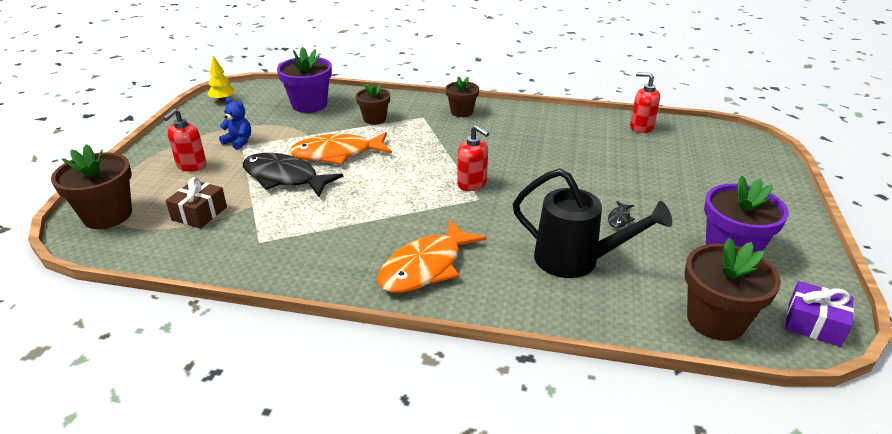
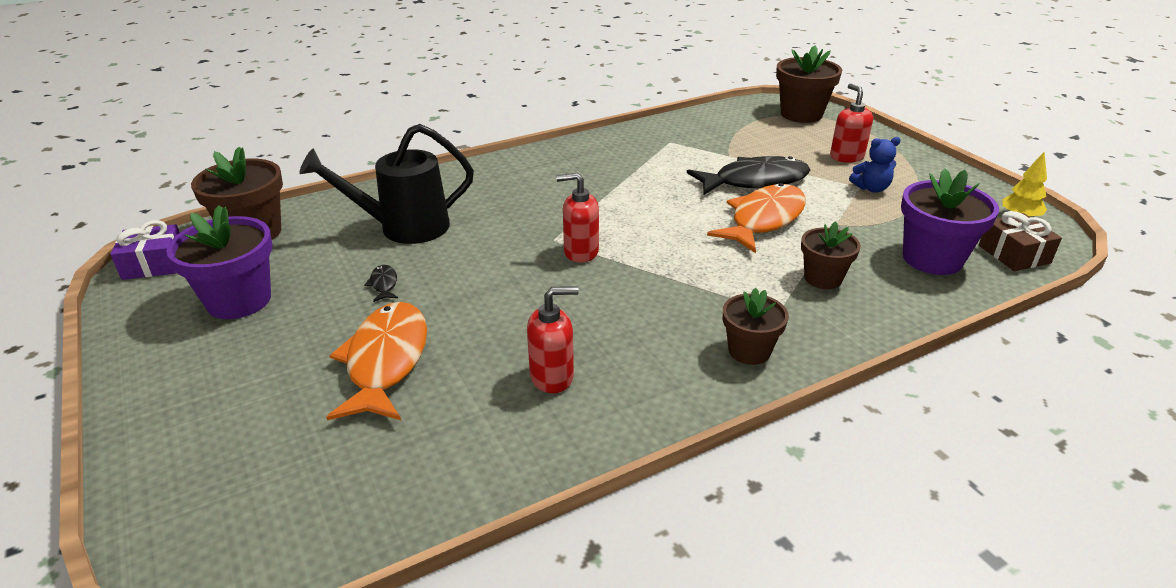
camera: 140 degrees right, 0 degrees up
brown gift [166,177,227,229] -> brown gift moved to [979,211,1062,271]
orange fish [378,219,487,293] -> orange fish moved to [326,302,427,420]
red soap dispenser [630,72,660,133] -> red soap dispenser moved to [527,287,579,393]

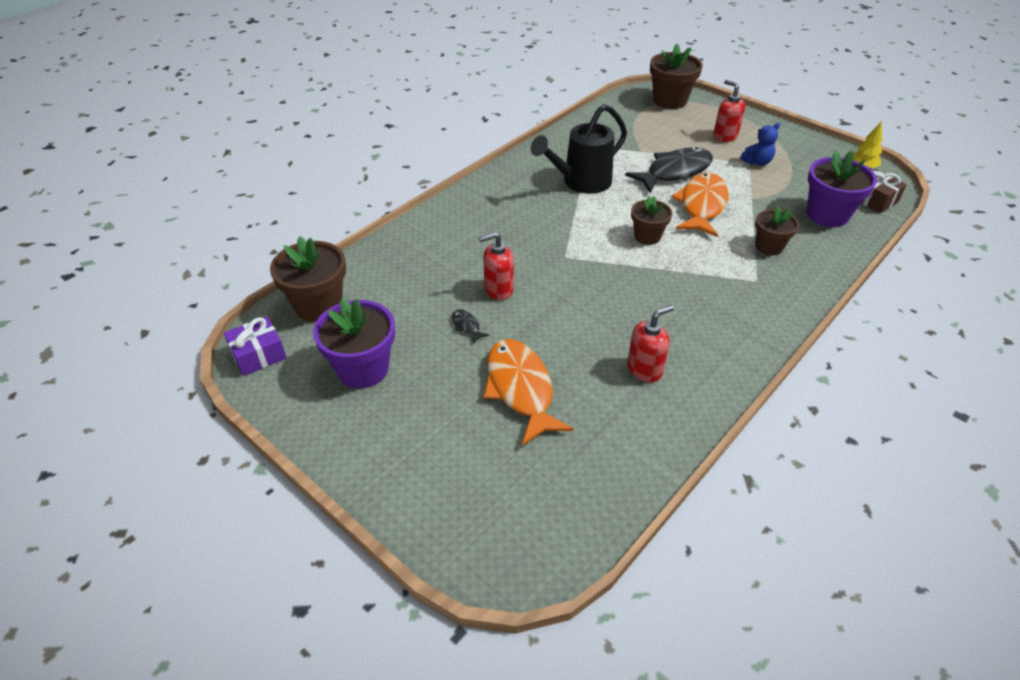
camera: 20 degrees left, 10 degrees up
black watering can [299,124,474,244] -> black watering can moved to [531,104,627,194]
red soap dispenser [556,173,599,263] -> red soap dispenser moved to [479,232,514,300]
brown flower pot [723,288,789,365] -> brown flower pot moved to [631,196,672,245]

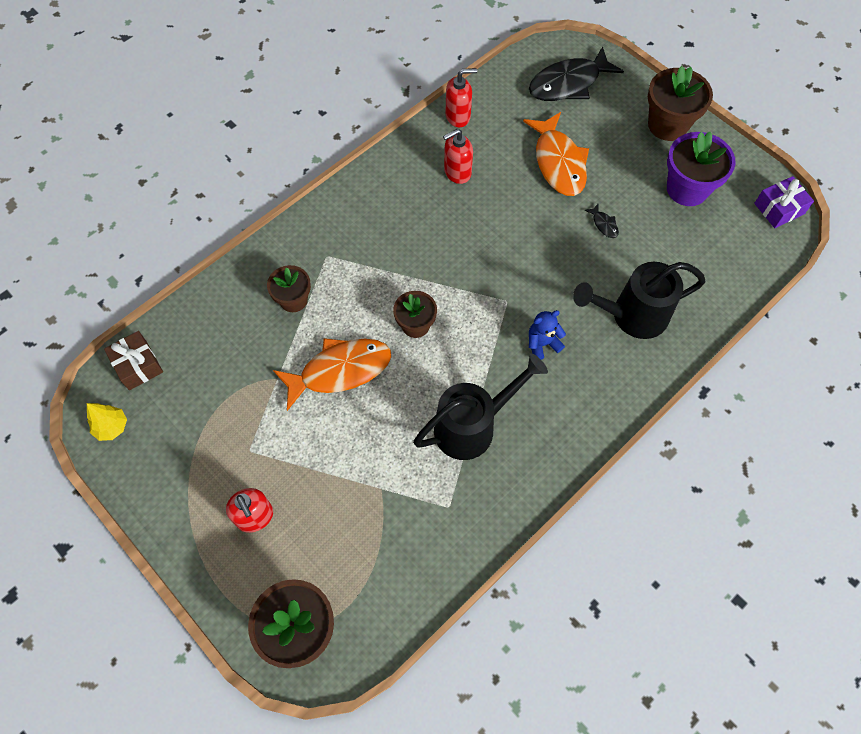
camera: 175 degrees left, 20 degrees up
brown flower pot [270,236,346,322] -> brown flower pot moved to [648,66,713,141]
red soap dispenser [479,232,514,300] -> red soap dispenser moved to [445,68,477,127]
black fish [625,147,713,193] -> black fish moved to [529,46,624,101]
orange fish [671,173,729,237] -> orange fish turned 135 degrees counterclockwise [273,338,391,411]
blue teddy bear [740,123,780,166] -> blue teddy bear moved to [529,310,566,360]
purple flower pot [807,150,877,227] -> none
none -> black watering can [573,262,706,339]

